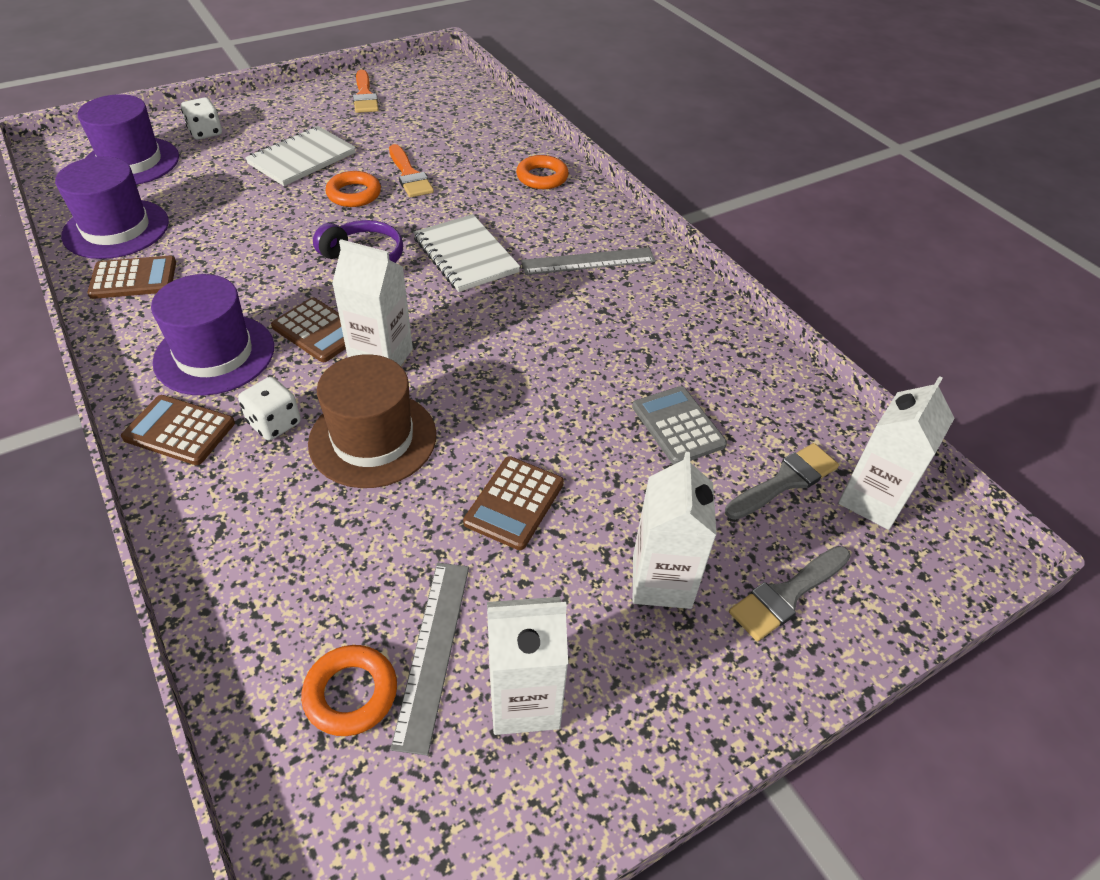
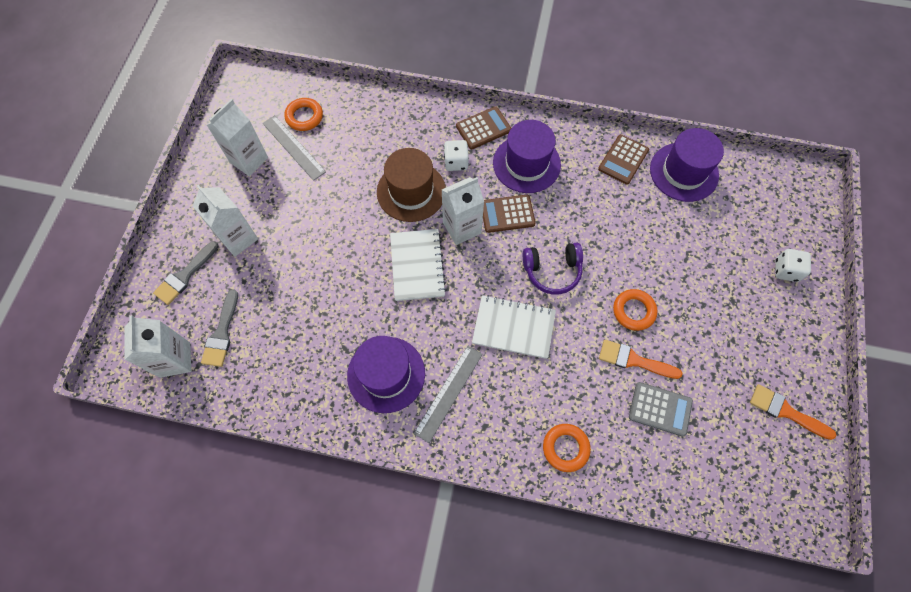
camera: 135 degrees right, 20 degrees up
purple hat [77,94,179,185] -> purple hat moved to [347,336,425,413]
white notebook [245,126,356,186] -> white notebook moved to [390,229,446,301]
brown calculator [463,456,564,550] -> none
grey calculator [632,386,727,464] -> grey calculator moved to [629,382,693,437]
grey brush [729,546,851,641] -> grey brush turned 150 degrees counterclockwise [153,241,219,305]

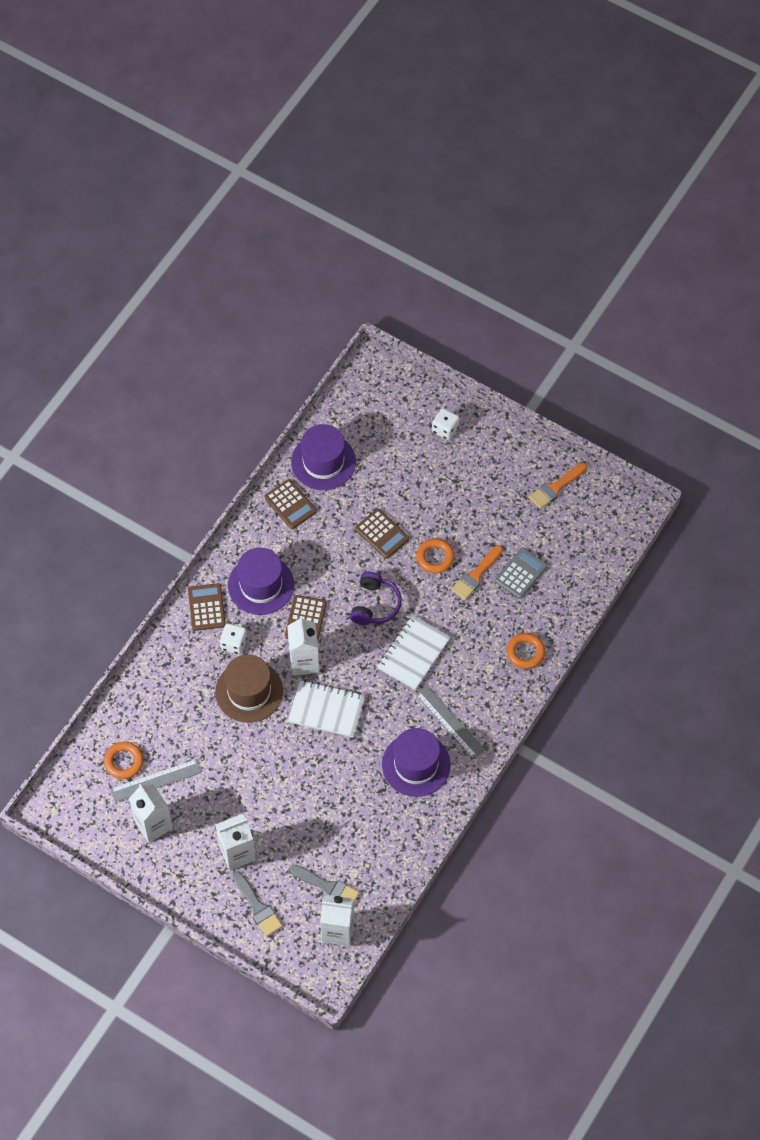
camera: 70 degrees left, 5 degrees down
none -> brown calculator [355,509,409,559]

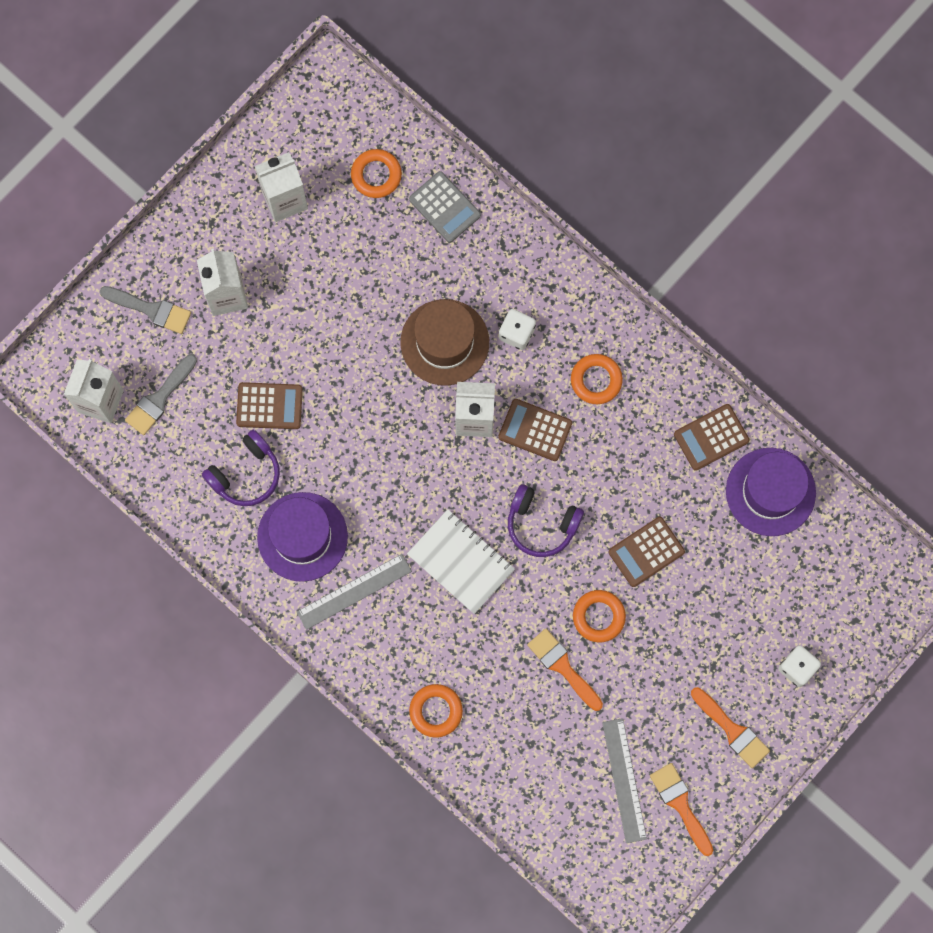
camera: 100 degrees right, 15 degrees up
grey ruler [110,759,202,803] -> grey ruler moved to [602,718,647,843]
brown calculator [188,583,226,631] -> brown calculator moved to [236,382,303,429]
purple hat [228,548,294,615] -> orange ring [571,354,623,404]
grey brush [233,871,283,937] -> grey brush turned 135 degrees counterclockwise [100,286,191,334]
white notebook [288,680,365,738] -> none
grey calculator [495,548,548,599] -> grey calculator moved to [409,171,481,243]
none -> purple headphones [202,430,280,506]
none -> orange brush [691,687,770,768]

